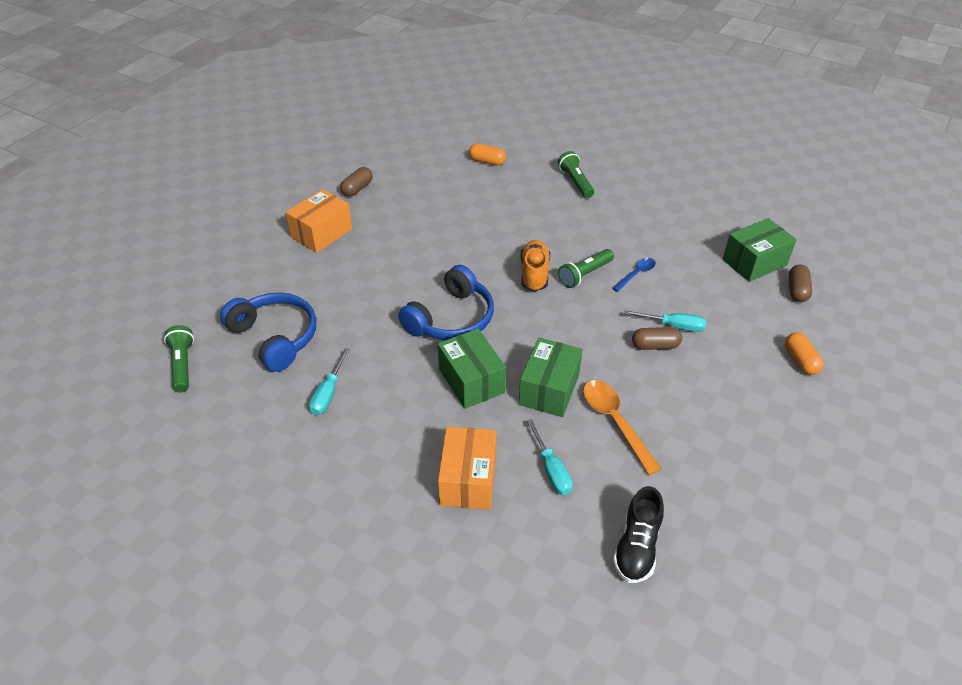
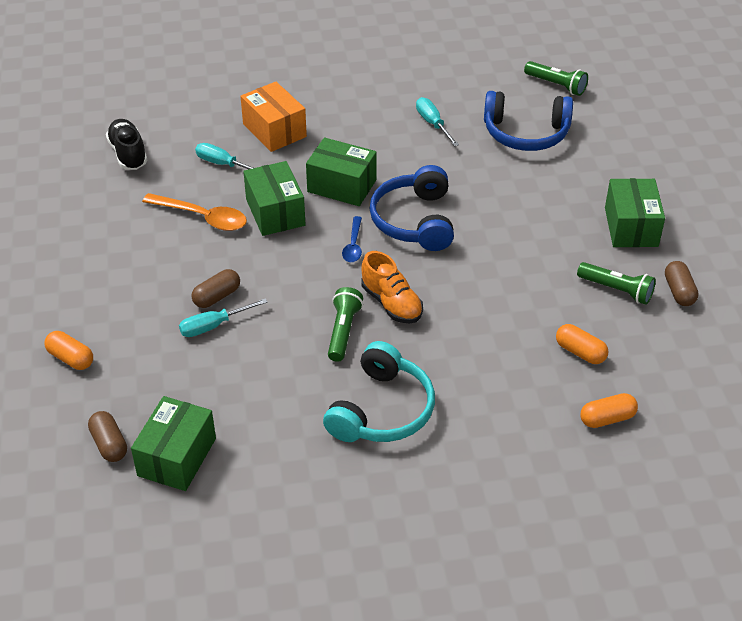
camera: 140 degrees right, 0 degrees up
orange box [286,189,352,253] -> green box [605,178,665,247]
green flashlight [558,151,594,198] -> green flashlight moved to [577,262,656,305]
blue spoon [612,258,656,292] -> blue spoon moved to [342,216,362,262]
none -> turquoise headphones [323,341,435,442]
none -> orange capsule [556,324,608,364]

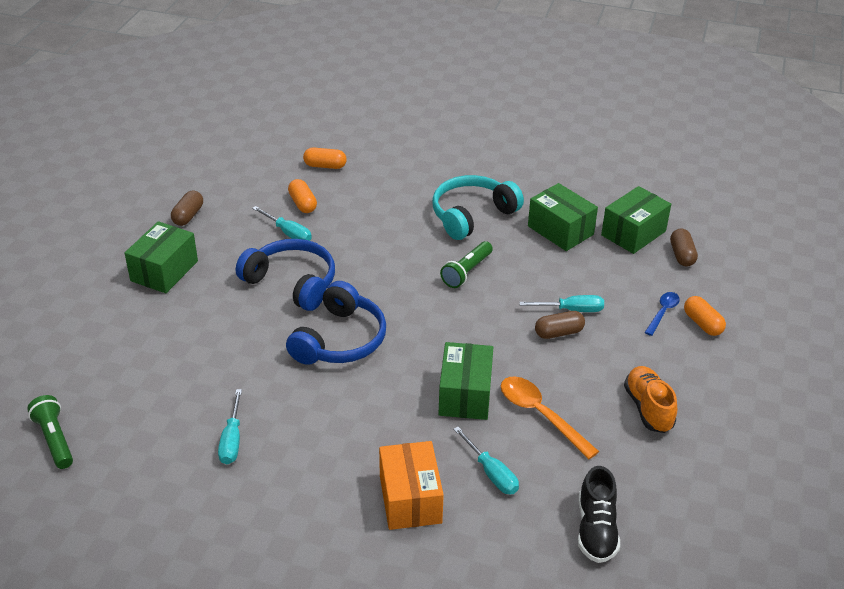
camera: 155 degrees left, 5 degrees down
green box [306,137,377,206] -> green box moved to [528,183,598,251]
blue spoon [342,216,362,262] -> blue spoon moved to [644,292,680,336]
orange shoe [361,251,423,324] -> orange shoe moved to [624,366,677,433]
blue headphones [484,91,573,151] -> blue headphones moved to [236,239,335,311]
green flashlight [577,262,656,305] -> none
none -> turquoise screwdriver [252,206,312,241]

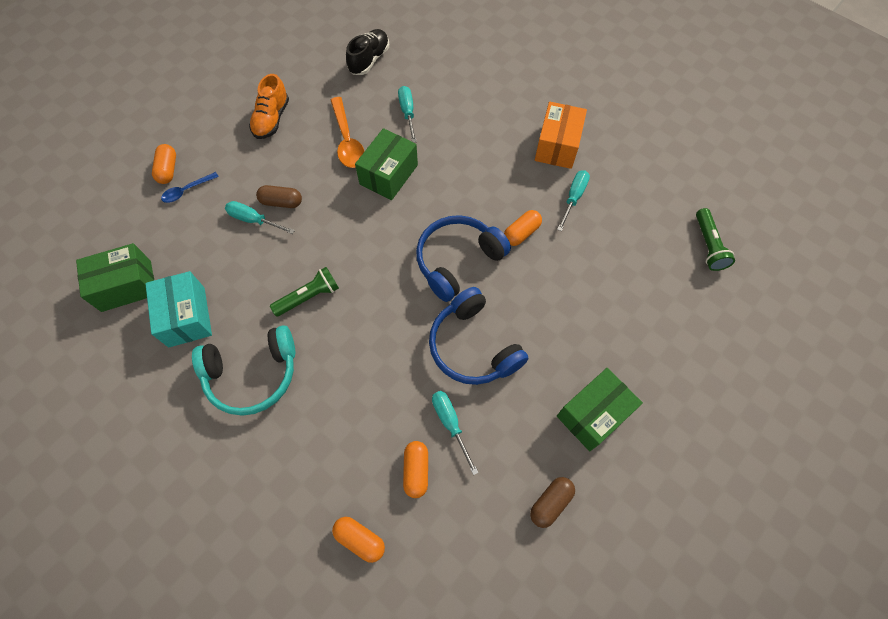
camera: 155 degrees left, 25 degrees up
orange box [379,441,444,530] -> orange box moved to [535,102,587,169]
green box [528,183,598,251] -> turquoise box [145,271,212,347]
brown capsule [670,229,698,267] -> none
none -> orange capsule [504,210,542,246]

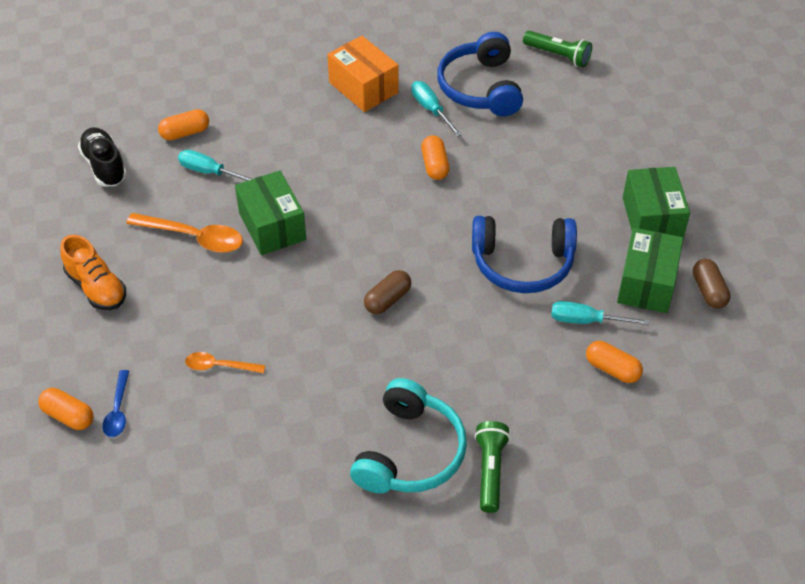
camera: 55 degrees left, 15 degrees down
green box [76,243,154,312] -> green box moved to [617,228,683,313]
turquoise box [145,271,212,347] -> none
turquoise screwdriver [225,201,295,234] -> orange spoon [185,352,265,373]
brown capsule [256,185,302,208] -> brown capsule moved to [364,270,411,314]
green flashlight [270,267,339,317] -> green flashlight moved to [475,421,510,513]
orange capsule [332,517,385,563] -> orange capsule moved to [158,109,209,140]
blue headphones [416,215,511,302] -> blue headphones moved to [437,32,523,116]

